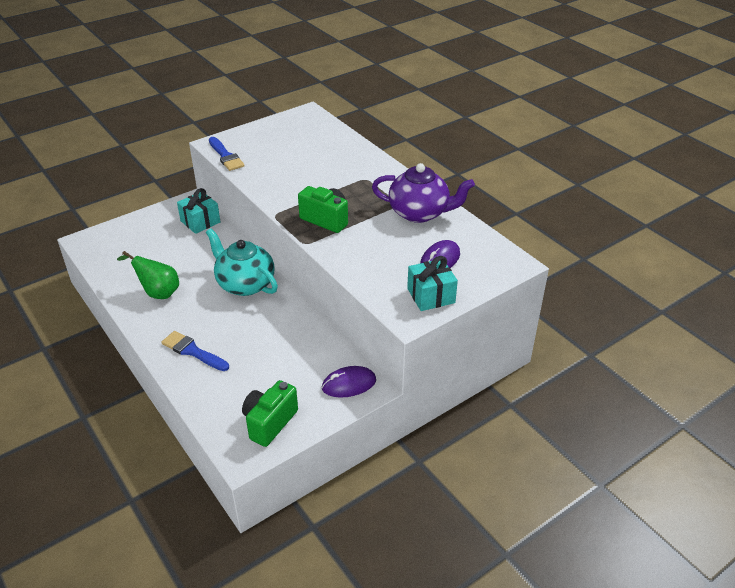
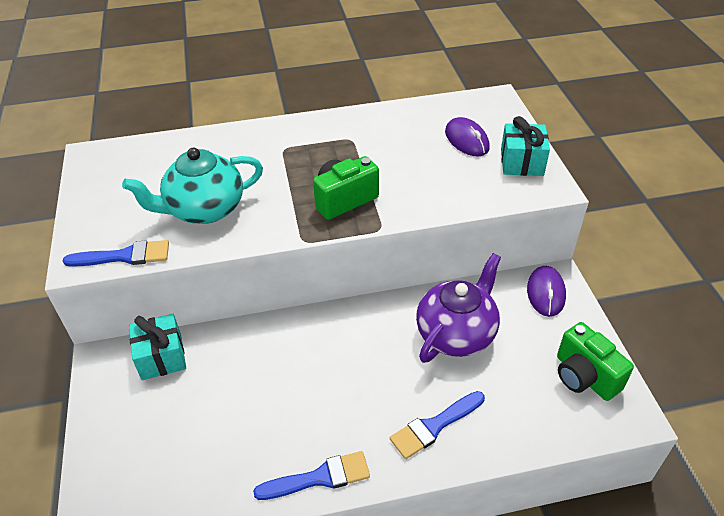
camera: 65 degrees left, 5 degrees up
green pear [117,251,179,299] -> none
turquoise teapot [206,228,278,296] -> turquoise teapot moved to [122,148,263,224]
purple teapot [372,163,475,223] -> purple teapot moved to [416,253,501,363]
none -> blue brush [253,451,370,500]

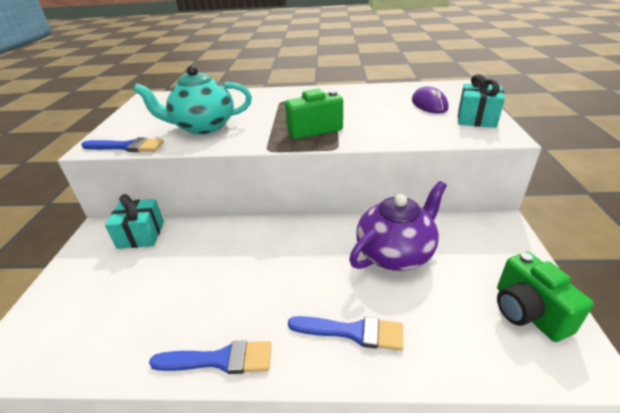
camera: 15 degrees right, 10 degrees down
blue brush [390,391,485,459] -> blue brush turned 150 degrees counterclockwise [288,316,403,351]
purple mouse [527,266,566,317] -> none

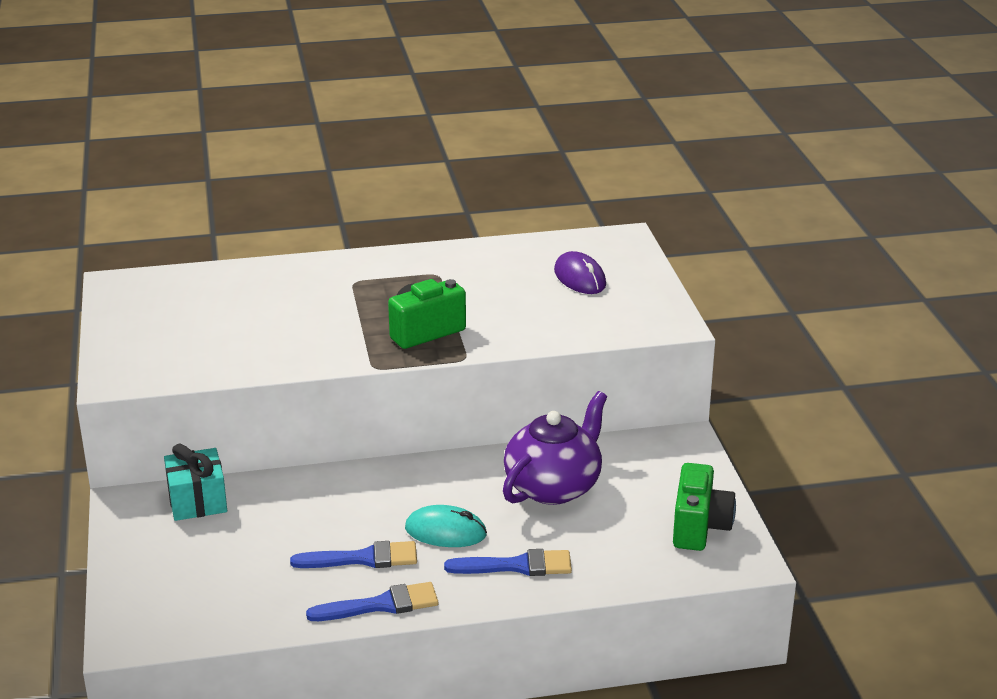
camera: 15 degrees left, 5 degrees down
blue brush [81,137,164,152] -> blue brush moved to [290,541,417,568]
turquoise teapot [133,65,252,135] -> none
turquoise gift [458,74,505,128] -> none
green camera [497,252,594,342] -> green camera turned 135 degrees counterclockwise [673,463,736,551]
none -> turquoise mouse [405,505,487,547]

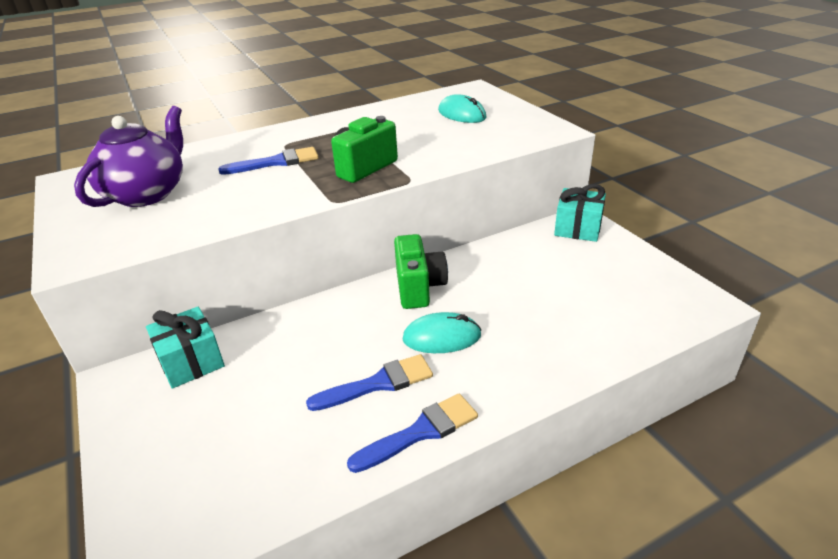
camera: 15 degrees left, 5 degrees up
blue brush [444,549,572,576] -> blue brush moved to [218,147,319,175]
purple teapot [503,391,607,505] -> purple teapot moved to [74,106,183,207]
purple mouse [554,251,606,294] -> turquoise mouse [438,94,487,123]
green camera [673,463,736,551] -> green camera moved to [394,234,448,309]
none -> turquoise gift [554,184,606,242]

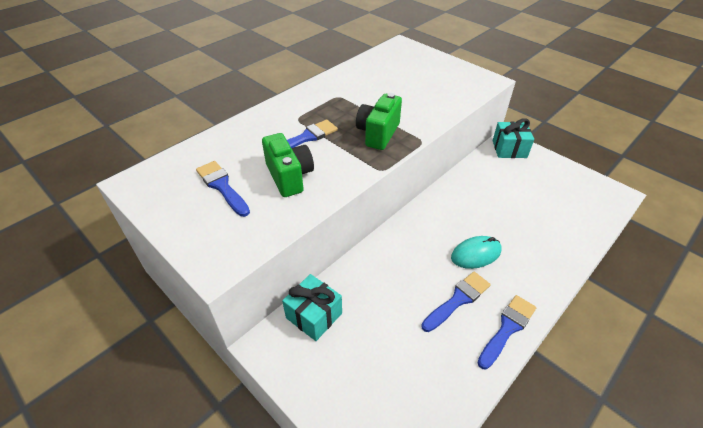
camera: 20 degrees left, 10 degrees up
purple teapot [74,106,183,207] -> blue brush [196,161,250,217]
green camera [394,234,448,309] -> green camera moved to [262,133,314,197]
turquoise mouse [438,94,487,123] -> none

